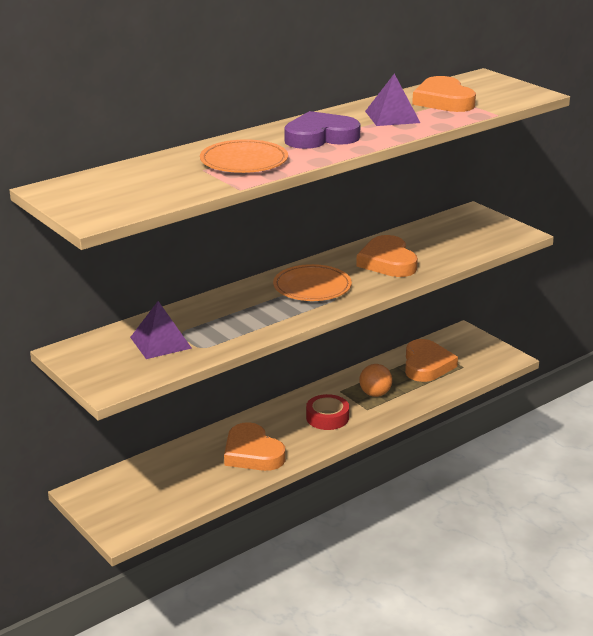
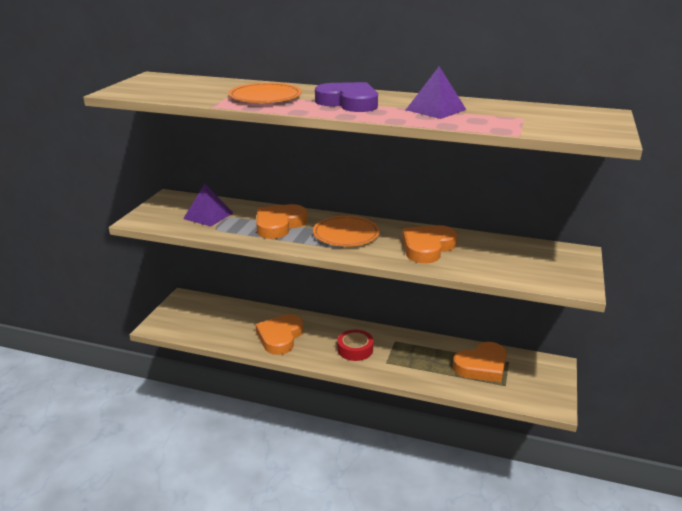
camera: 55 degrees right, 0 degrees up
orange ball [359,364,392,397] -> none
orange heart [412,76,476,112] -> orange heart moved to [256,204,307,239]

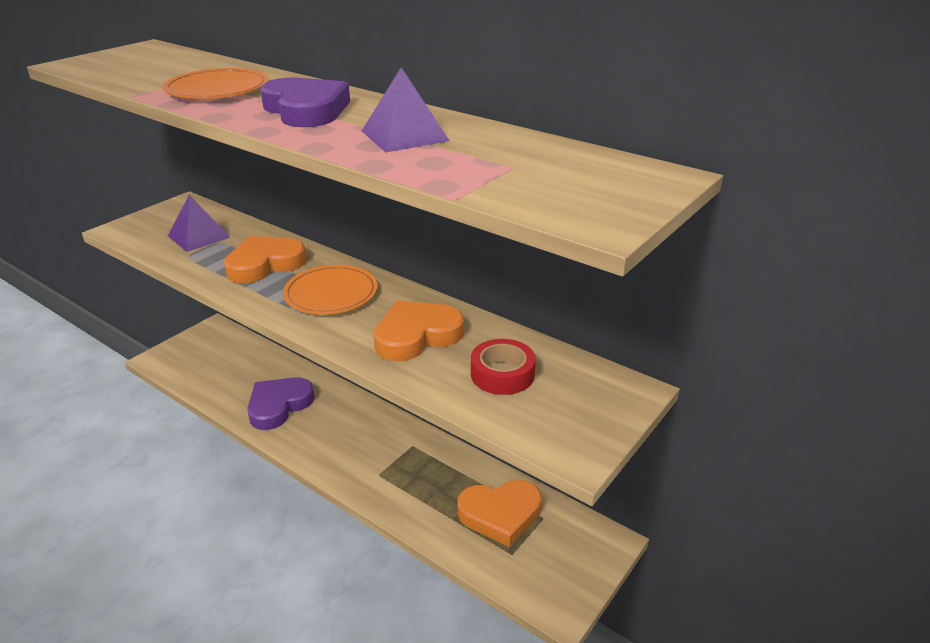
camera: 20 degrees right, 5 degrees up
orange heart [256,314,303,355] -> purple heart [247,377,315,430]
red tape [337,330,373,361] -> red tape moved to [471,339,536,395]

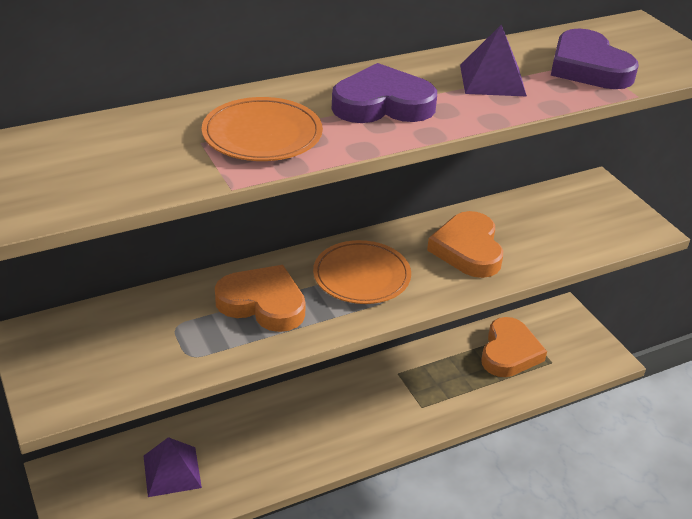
camera: 65 degrees left, 5 degrees up
purple pyramid [168,195,231,252] -> purple pyramid moved to [144,437,202,497]
orange heart [224,236,307,283] -> orange heart turned 120 degrees clockwise [215,265,306,332]
purple heart [247,377,315,430] -> purple heart moved to [551,29,639,89]
red tape [471,339,536,395] -> none

